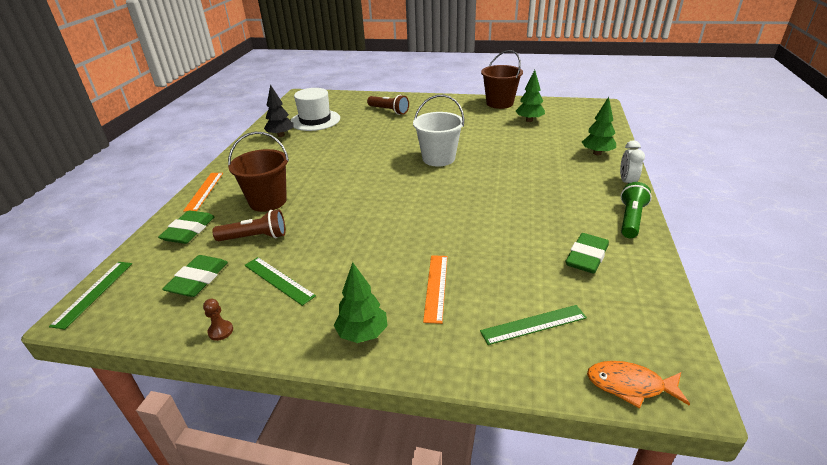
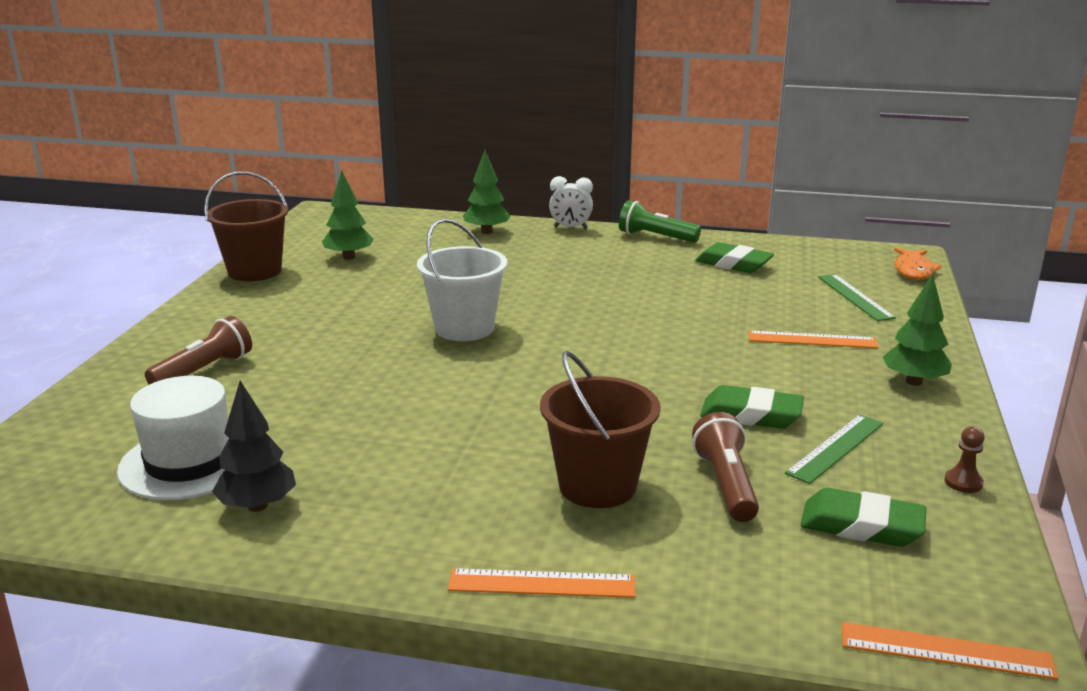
camera: 90 degrees left, 10 degrees down
green ruler [49,262,132,330] -> orange ruler [842,622,1058,680]
green eraser [158,211,214,244] -> green eraser moved to [700,385,804,428]

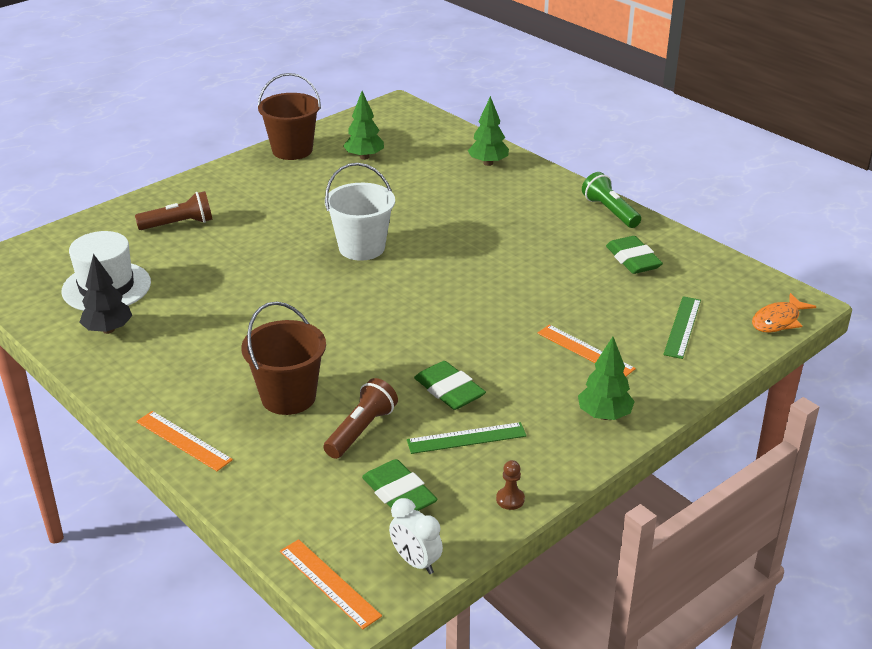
camera: 35 degrees right, 10 degrees up
white clock [549,176,593,229] -> white clock moved to [389,498,443,574]

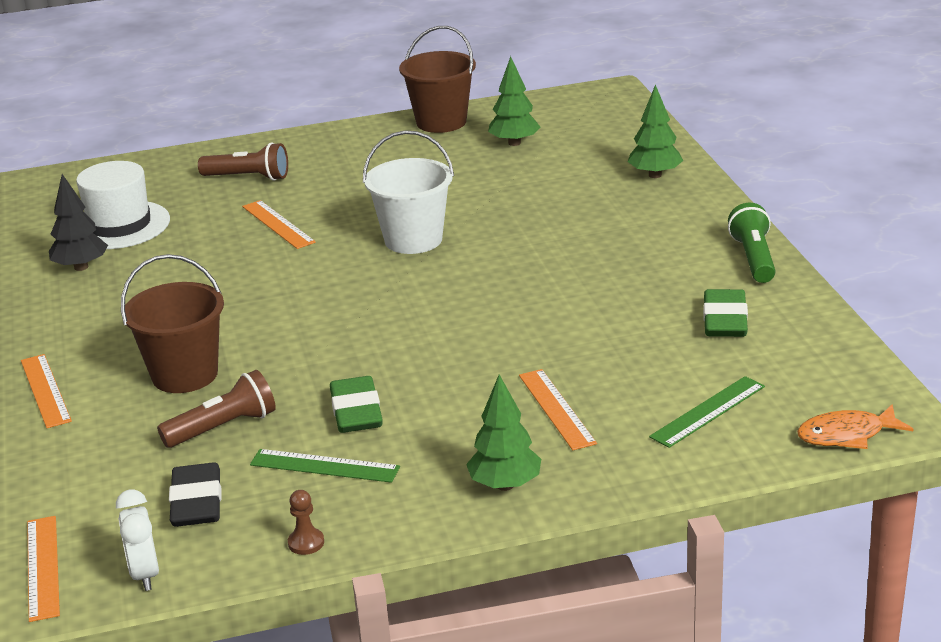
camera: 30 degrees right, 5 degrees down
green eraser [362,459,437,511] -> black eraser [169,462,221,527]
none -> orange ruler [242,200,316,249]

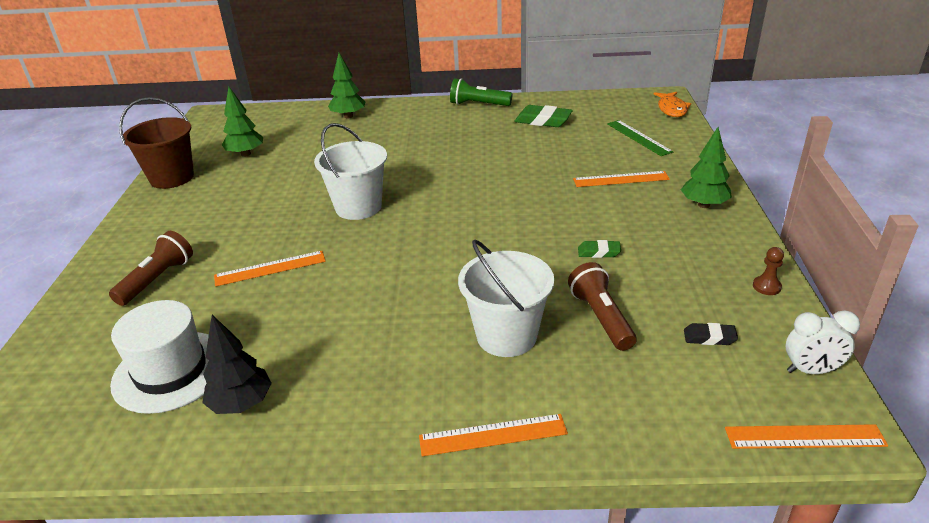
camera: 75 degrees left, 5 degrees up
brown bucket [121,254,224,393] -> white bucket [458,239,554,357]
black eraser [169,462,221,527] -> black eraser [684,323,738,345], size x0.56
green ruler [250,449,400,483] -> none
green eraser [330,376,383,433] -> green eraser [578,240,621,258], size x0.56

